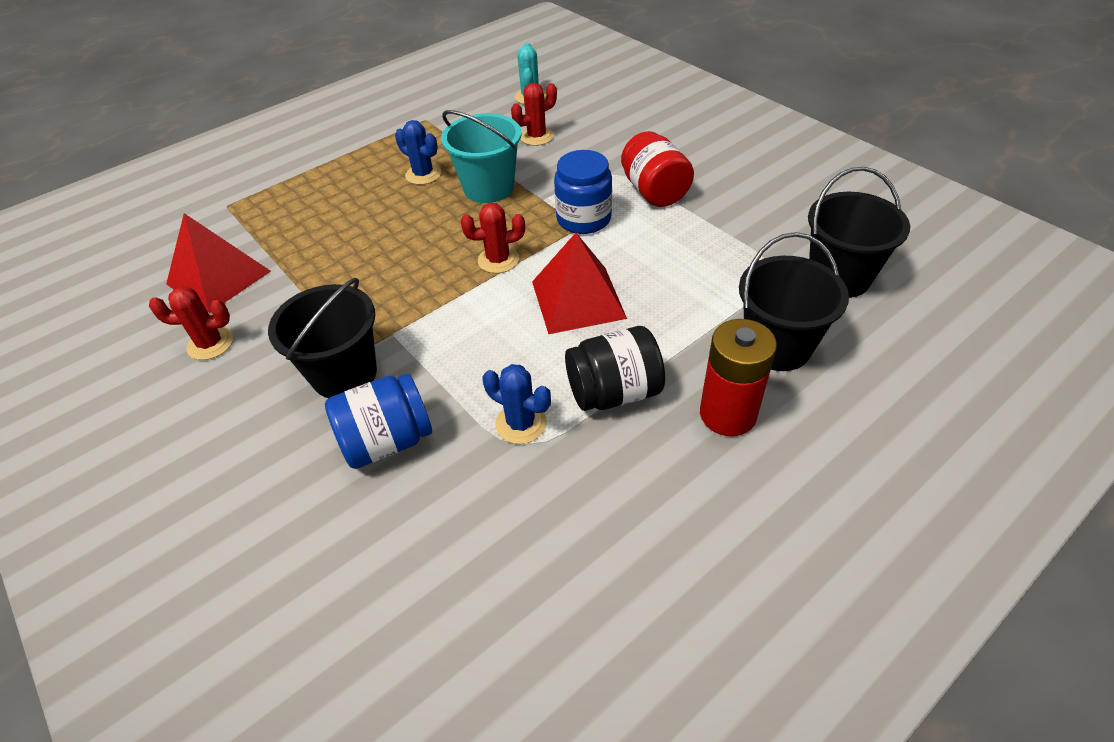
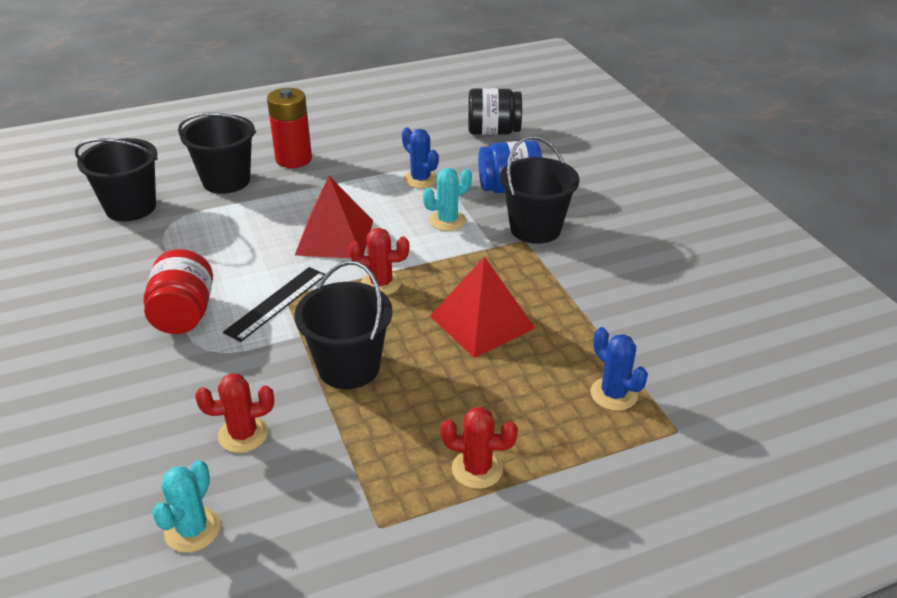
camera: 165 degrees left, 10 degrees down
red cactus [149,286,233,360] -> red cactus moved to [440,407,518,489]
red pyramid [166,213,271,313] -> red pyramid moved to [430,257,535,358]
blue cactus [395,120,441,185] -> blue cactus moved to [590,327,648,411]
turquoise bucket [441,110,522,203] -> black bucket [294,261,392,389]
blue jar [554,150,612,234] -> black ruler [223,267,326,342]
black jar [565,326,665,411] -> black jar moved to [468,88,522,135]
none -> turquoise cactus [423,168,472,231]

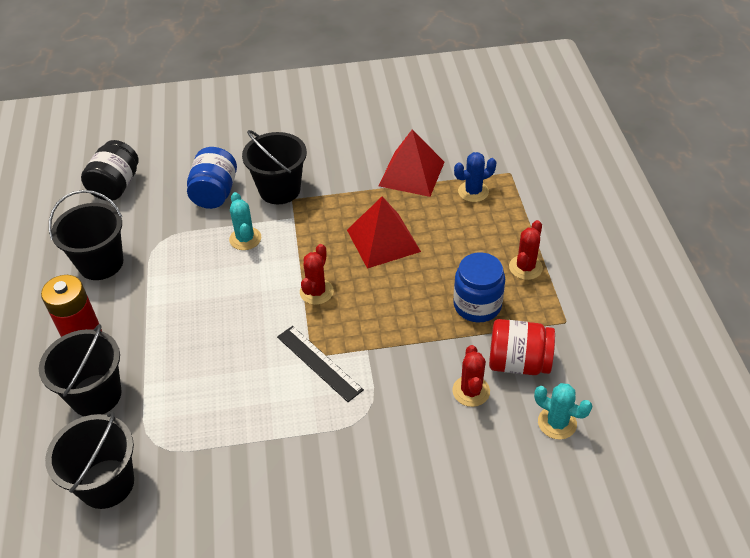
camera: 75 degrees left, 10 degrees up
red jar [144,249,213,334] -> red jar moved to [489,319,555,375]
black bucket [294,261,392,389] -> black bucket moved to [49,190,123,280]
red pyramid [295,176,373,258] -> red pyramid moved to [379,129,444,197]
blue cactus [402,127,439,188] -> none
none -> blue jar [453,253,505,322]

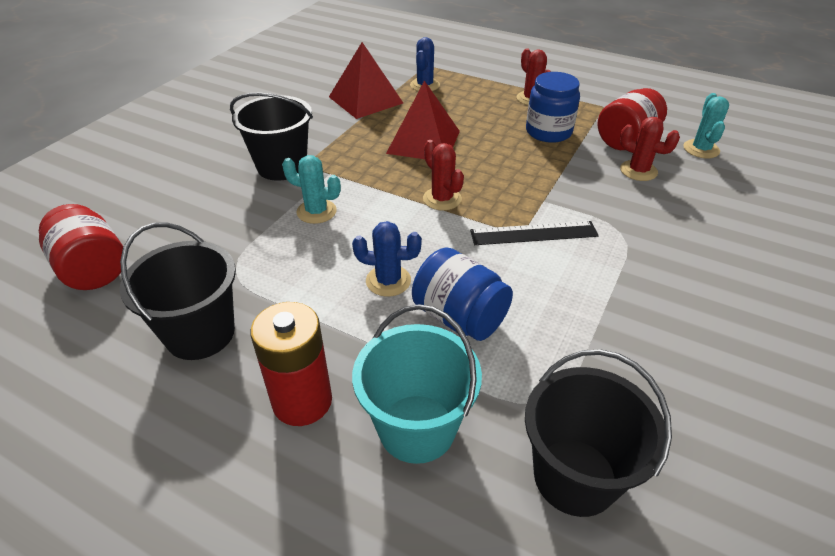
camera: 55 degrees left, 5 degrees down
black bucket [39,324,122,416] -> turquoise bucket [352,304,482,464]
black jar [81,140,138,201] -> red jar [39,204,123,290]
blue jar [187,147,237,209] -> blue jar moved to [412,247,513,341]
turquoise cactus [534,383,593,440] -> turquoise cactus turned 60 degrees counterclockwise [683,93,729,158]
none -> blue cactus [352,221,422,297]

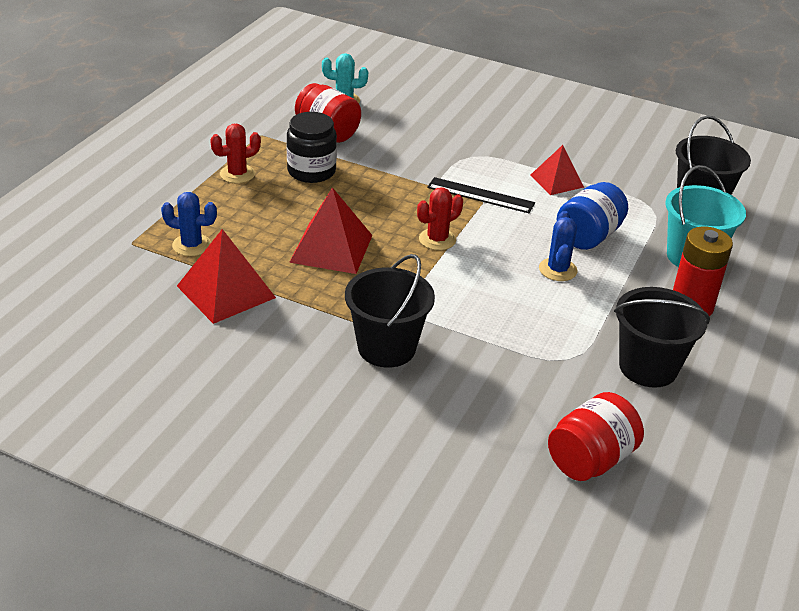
camera: 95 degrees left, 5 degrees down
turquoise cactus [282,155,341,224] -> none
black ruler [470,221,599,245] -> black ruler turned 60 degrees counterclockwise [427,177,535,213]
blue jar [526,72,580,143] -> black jar [287,112,337,183]
red cactus [620,117,680,181] -> none
none -> red pyramid [530,145,584,195]

